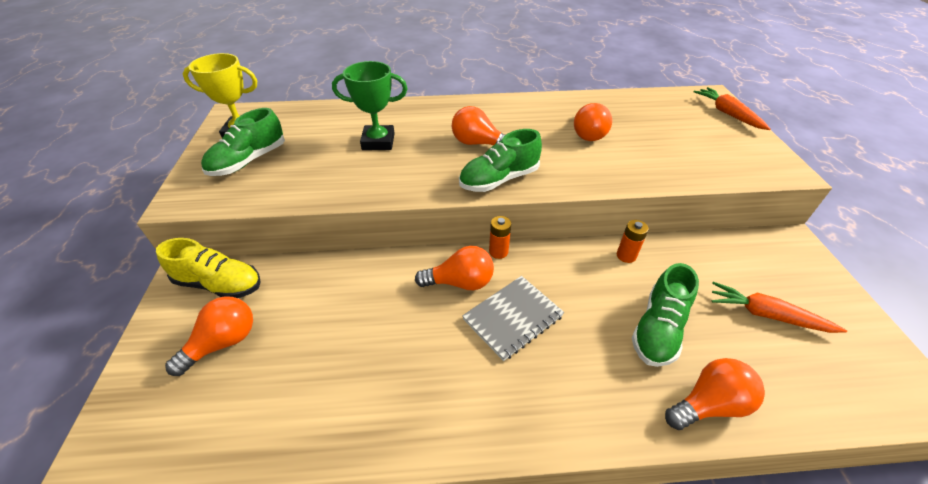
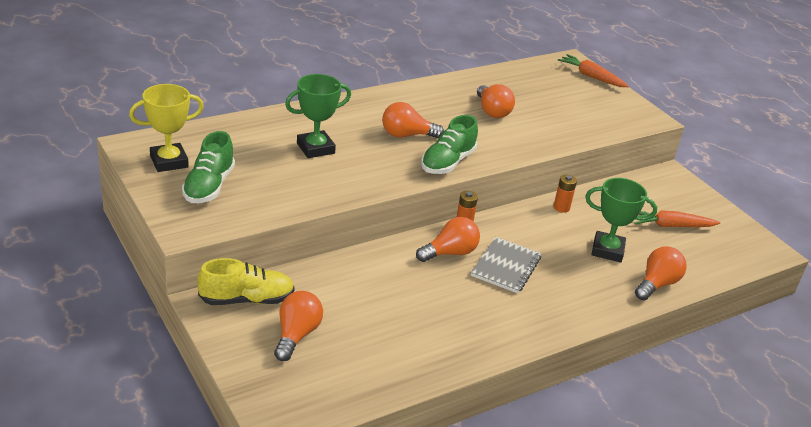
camera: 30 degrees left, 10 degrees down
green shoe [632,263,699,367] -> green trophy [585,178,657,262]

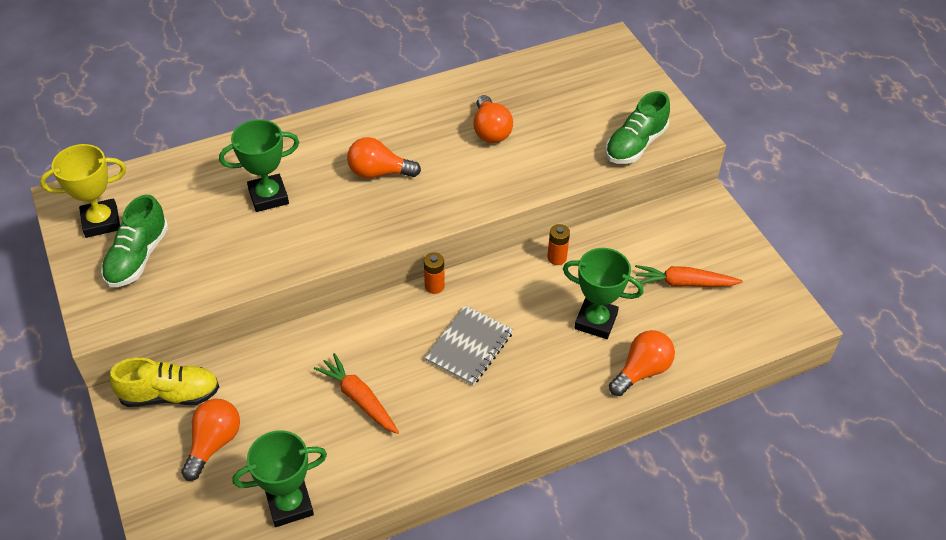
camera: 10 degrees right, 15 degrees up
orange light bulb [416,217,480,262] -> none
green shoe [421,115,478,174] -> green shoe moved to [605,91,670,164]
orange carrot [558,54,629,87] -> orange carrot moved to [314,353,399,434]
none -> green trophy [232,430,327,527]

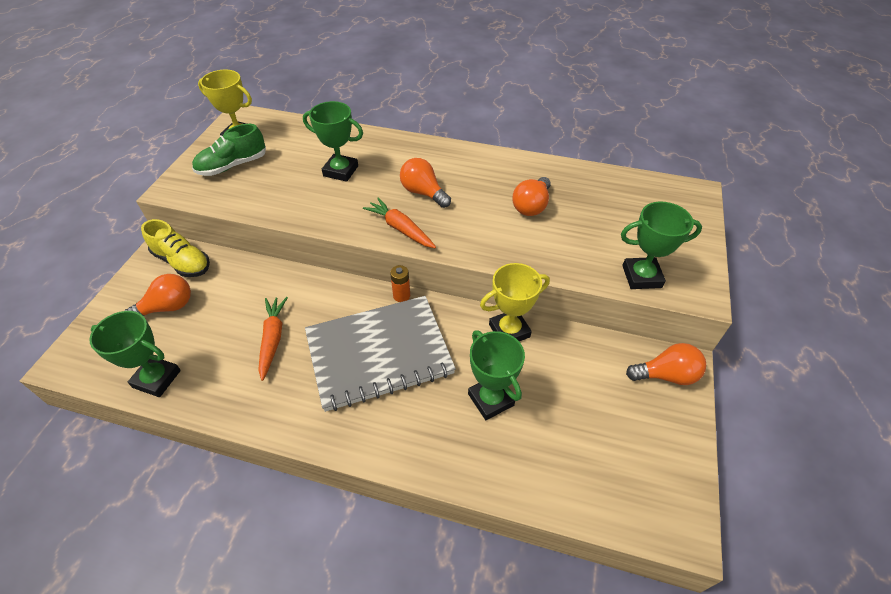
camera: 40 degrees right, 0 degrees up
grey notebook [424,305,513,385] -> grey notebook [305,296,456,412], size x1.85
orange battery [547,224,570,265] -> yellow trophy [480,263,550,341]
green shoe [605,91,670,164] -> green trophy [621,201,702,289]
orange light bulb [609,330,675,396] -> orange light bulb moved to [626,343,706,385]
orange carrot [635,265,743,287] -> orange carrot moved to [363,197,436,248]

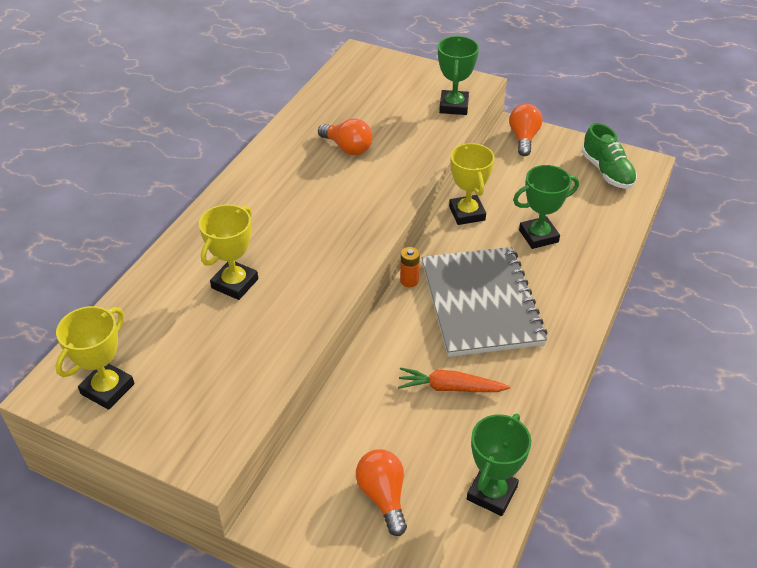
camera: 80 degrees left, 5 degrees down
yellow shoe [141,219,210,277] -> none
green shoe [192,124,266,176] -> green shoe moved to [582,123,637,189]
green trophy [303,101,363,182] -> yellow trophy [199,204,258,300]
orange carrot [363,197,436,248] -> none
orange light bulb [400,158,451,208] -> none

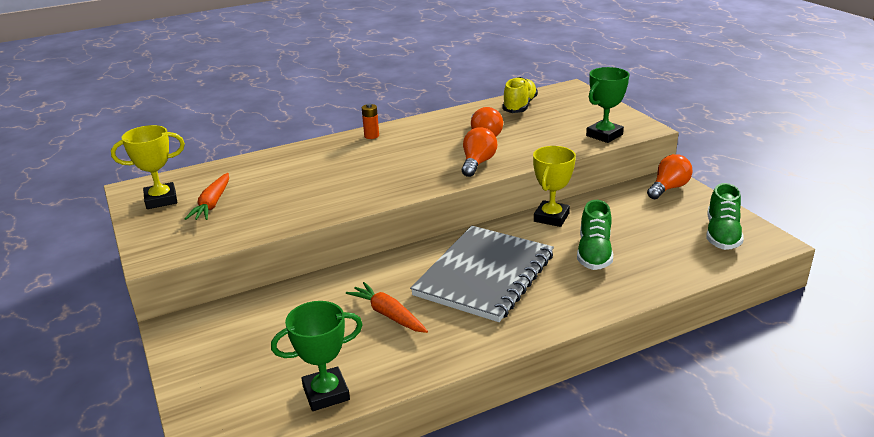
camera: 40 degrees right, 15 degrees down
yellow trophy [199,204,258,300] -> none
orange light bulb [356,449,407,536] -> orange light bulb moved to [462,127,497,177]
orange battery [400,247,420,287] -> orange battery moved to [362,104,379,139]
green trophy [513,165,579,249] -> green shoe [577,200,613,270]
none -> orange carrot [185,173,229,220]
none -> yellow shoe [502,77,538,113]

